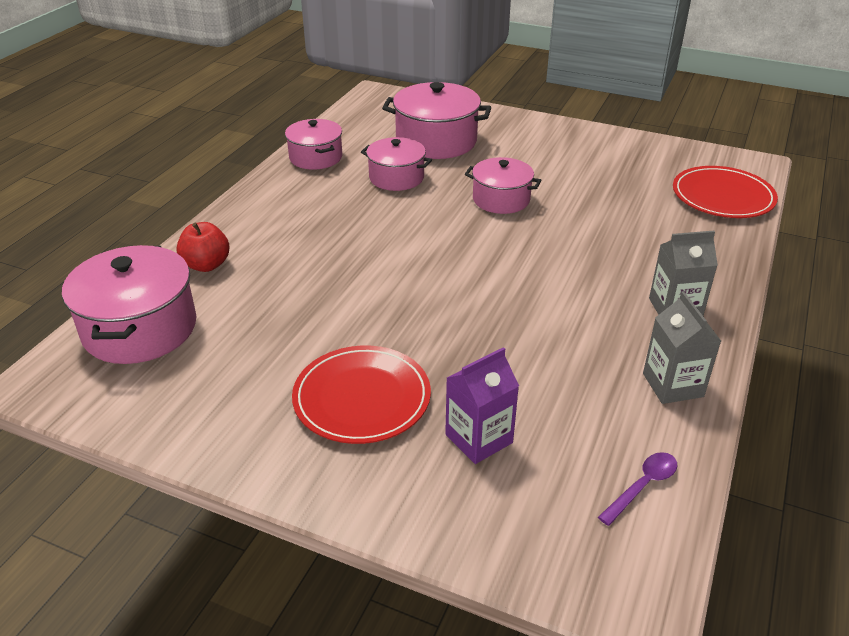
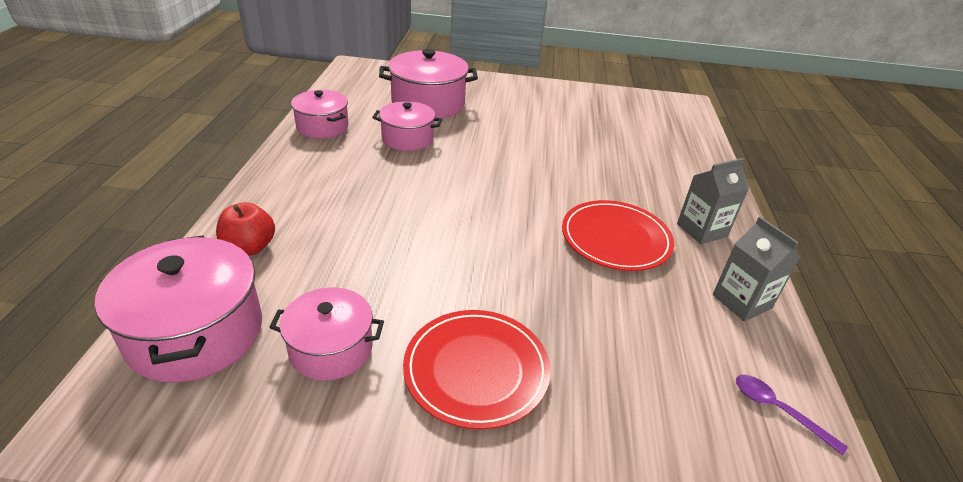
camera: 20 degrees left, 0 degrees up
purple carton [445,347,519,464] -> none
pink pot [465,157,542,214] -> pink pot moved to [270,287,384,381]
purple spoon [598,452,677,526] -> purple spoon turned 75 degrees counterclockwise [736,375,848,455]
red plate [673,166,778,218] -> red plate moved to [562,200,674,271]

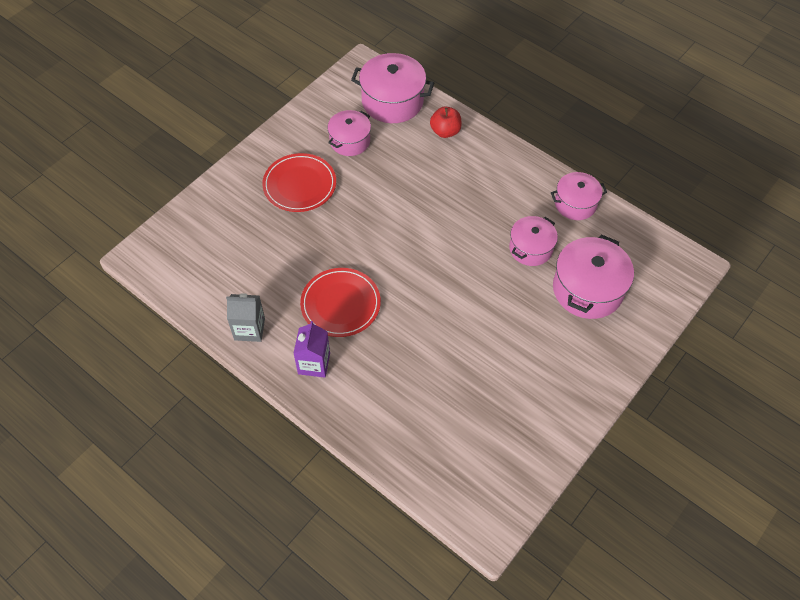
camera: 125 degrees right, 20 degrees up
grey carton [677,158,749,244] -> purple carton [293,321,330,378]
purple spoon [736,375,848,455] -> none

